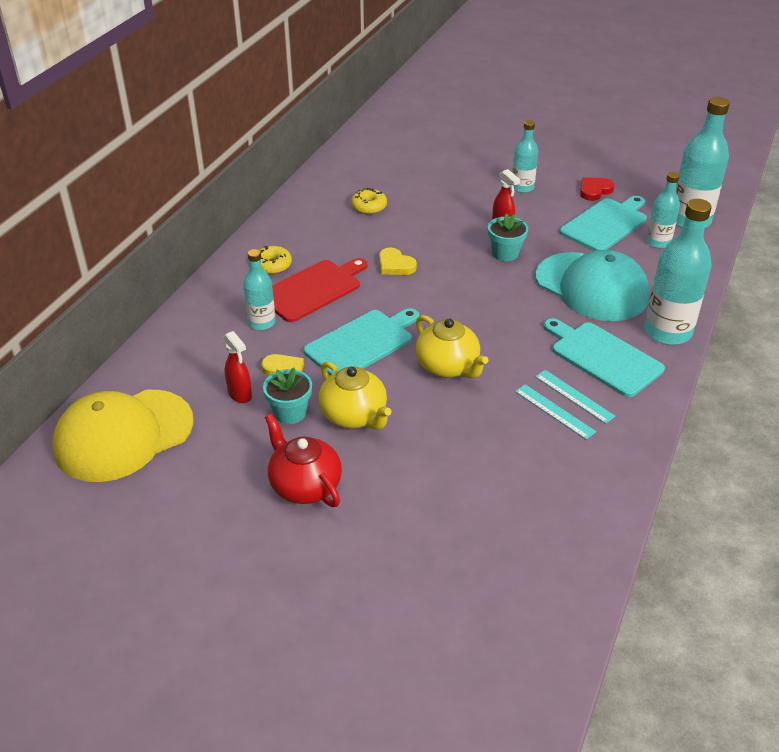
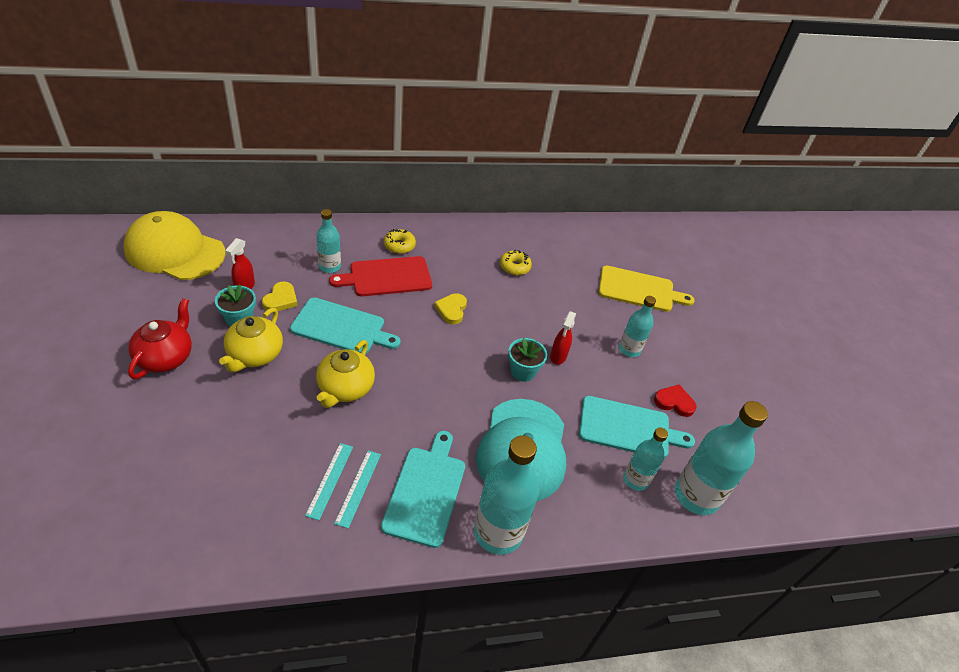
camera: 50 degrees right, 5 degrees up
red cutting board [272,258,367,322] -> red cutting board turned 150 degrees clockwise [329,256,432,297]
none -> yellow cutting board [598,265,695,312]

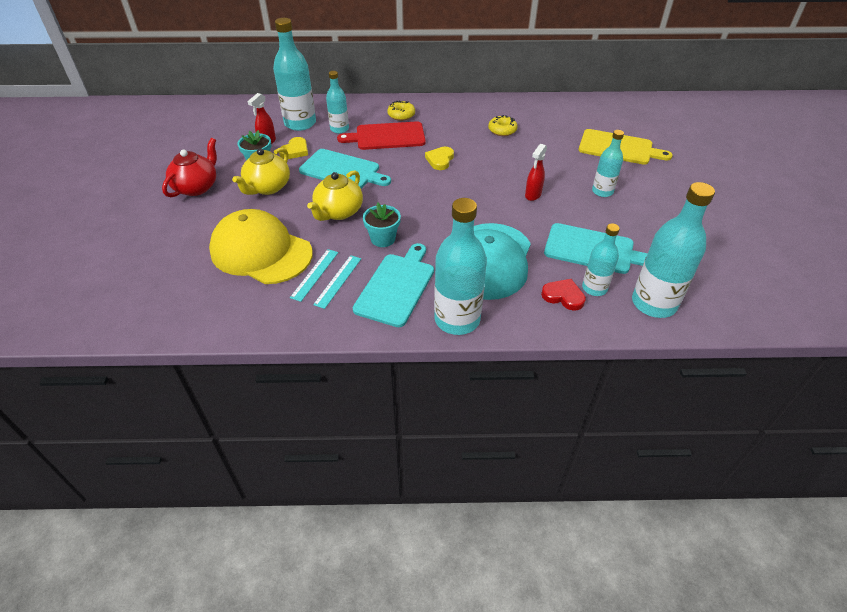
camera: 15 degrees right, 0 degrees up
yellow cap [123,211,226,280] -> yellow cap moved to [209,209,313,284]
turquoise flower pot [508,338,547,382] -> turquoise flower pot moved to [363,203,401,247]
red heart [654,385,697,417] -> red heart moved to [541,279,586,311]
none -> turquoise bottle [273,18,316,131]

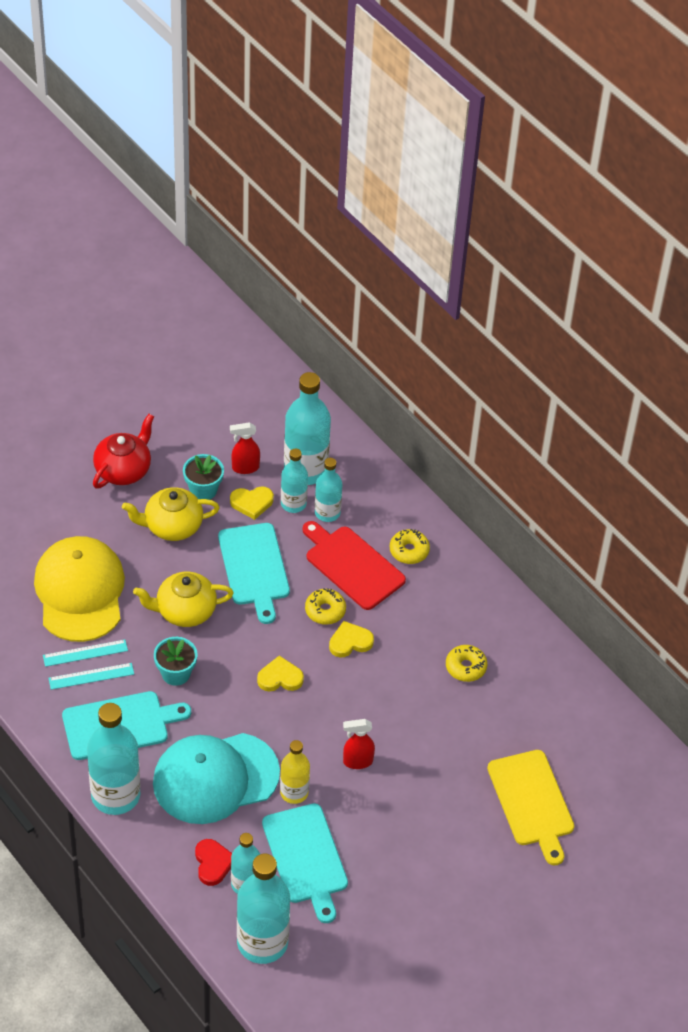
camera: 50 degrees right, 5 degrees up
red teapot [162,138,217,197] -> red teapot turned 45 degrees counterclockwise [93,414,154,488]
turquoise bottle [592,130,624,197] -> turquoise bottle moved to [281,449,308,513]
none -> yellow heart [257,656,304,692]
none -> yellow bottle [280,740,310,804]
none -> yellow donut [305,588,346,625]

